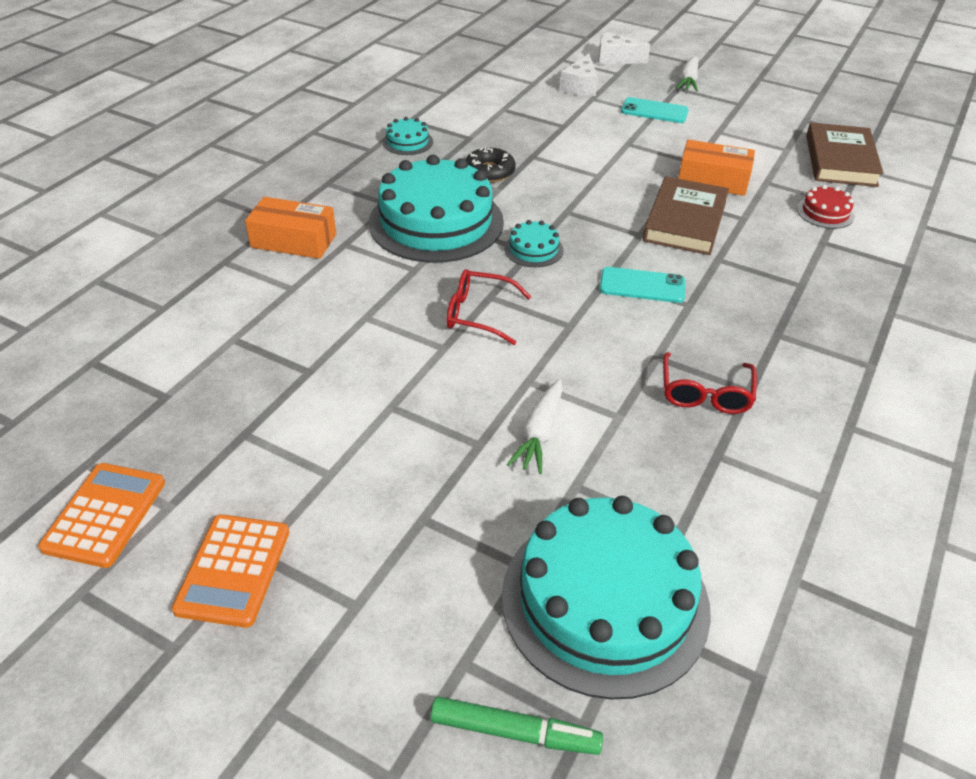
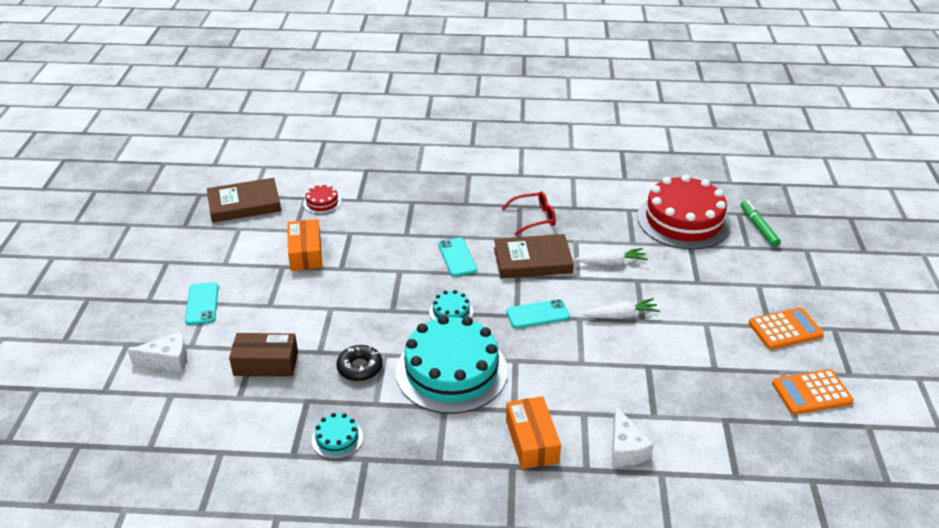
camera: 115 degrees left, 5 degrees down
red glasses [446,269,531,345] -> turquoise phone [506,299,570,328]
turquoise cake [502,496,711,700] -> red cake [637,175,731,250]
white cheese [598,32,651,65] -> white cheese moved to [612,407,654,466]
brown book [643,176,729,255] -> brown book moved to [494,234,574,278]
white carrot [676,56,698,92] -> white carrot moved to [582,298,660,319]
none -> brown box [229,333,298,377]

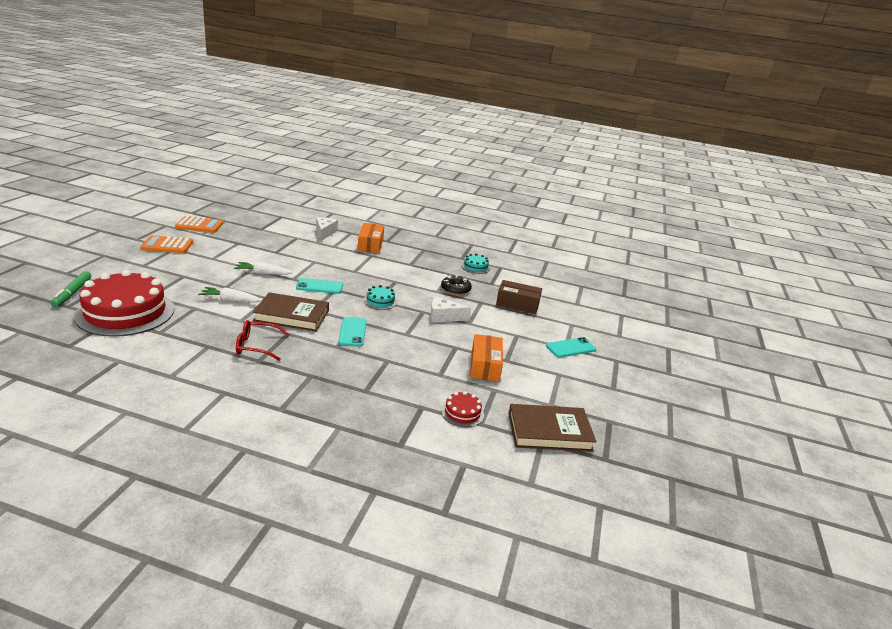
camera: 170 degrees left, 10 degrees down
white cheese [128,331,187,372] -> white cheese moved to [430,296,471,322]
turquoise phone [185,282,219,325] -> turquoise phone turned 60 degrees clockwise [546,337,596,358]
turquoise cake [396,315,508,414] -> none

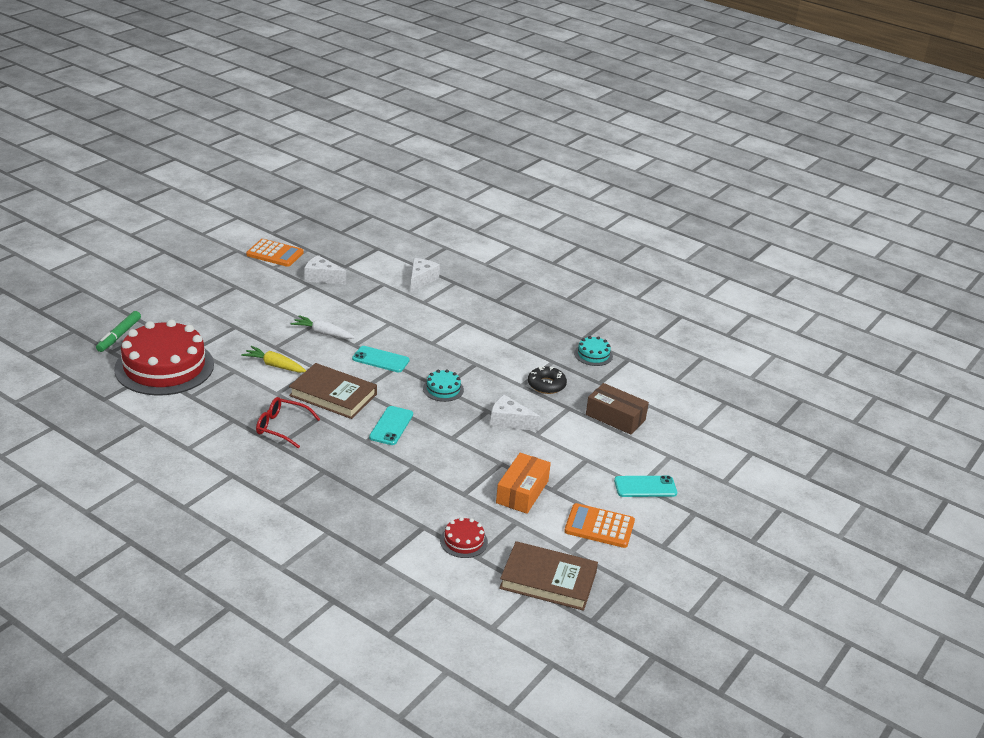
camera: 20 degrees right, 5 degrees up
orange calculator [140,235,193,253] -> orange calculator moved to [564,503,635,548]
white carrot [198,287,262,302] -> yellow carrot [241,346,306,373]
orange box [358,223,384,253] -> none
none -> white cheese [305,255,346,284]

